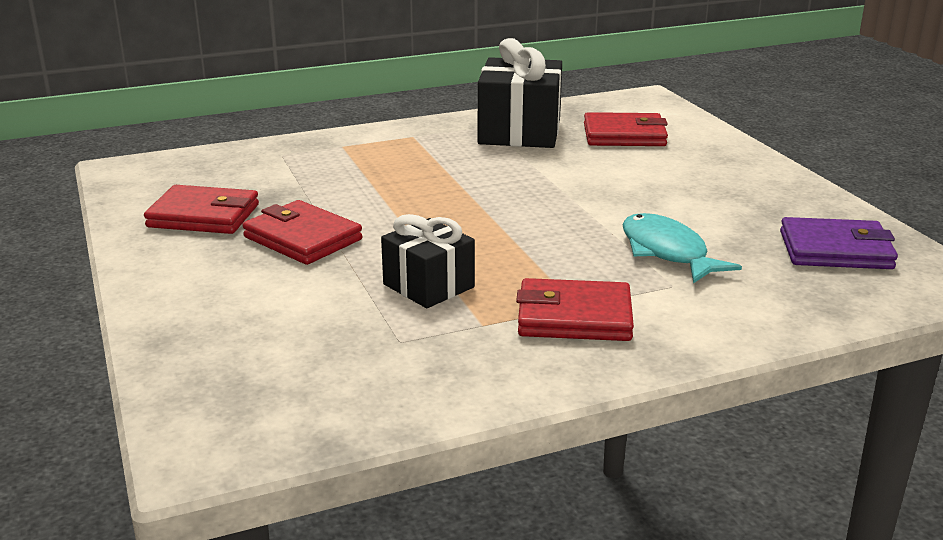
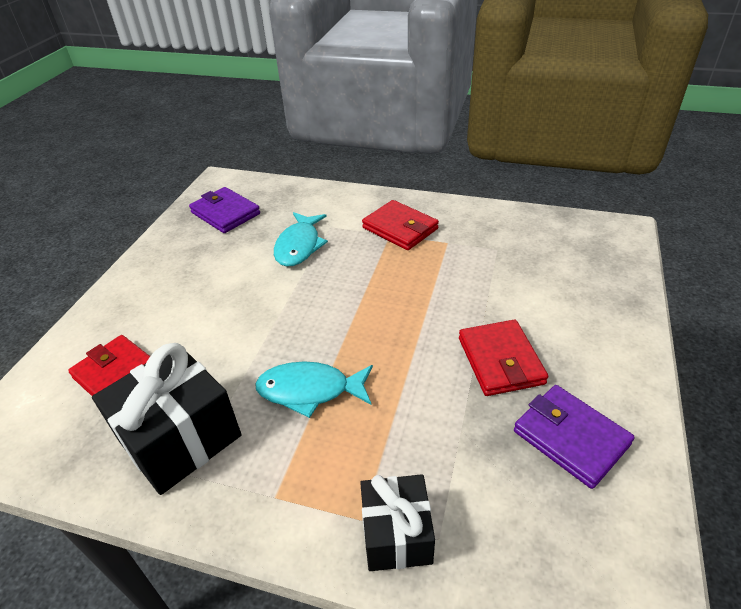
camera: 140 degrees left, 15 degrees up
red wallet [144,185,259,234] -> purple wallet [514,385,635,489]
black gift [381,214,475,308] -> black gift moved to [360,474,435,571]
none -> turquoise fish [255,362,373,418]

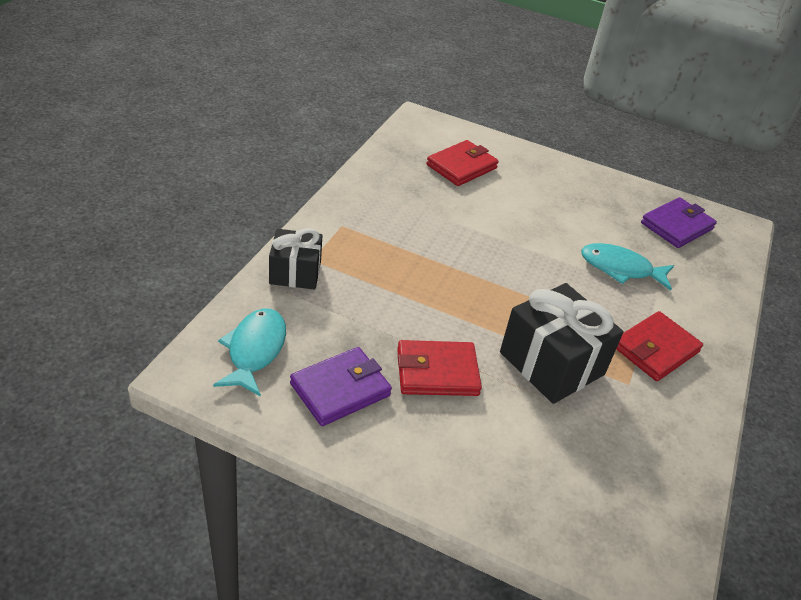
camera: 90 degrees right, 0 degrees up
black gift [92,343,241,495] -> black gift moved to [500,283,624,404]
turquoise fish [255,362,373,418] -> turquoise fish moved to [213,309,286,397]

